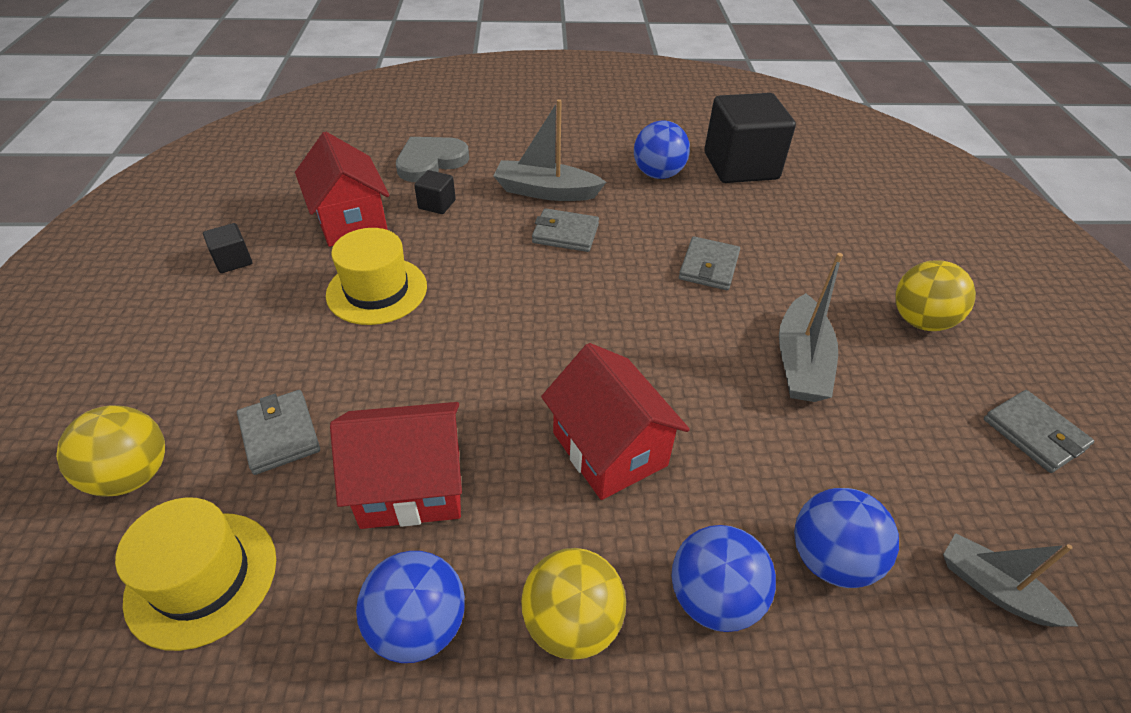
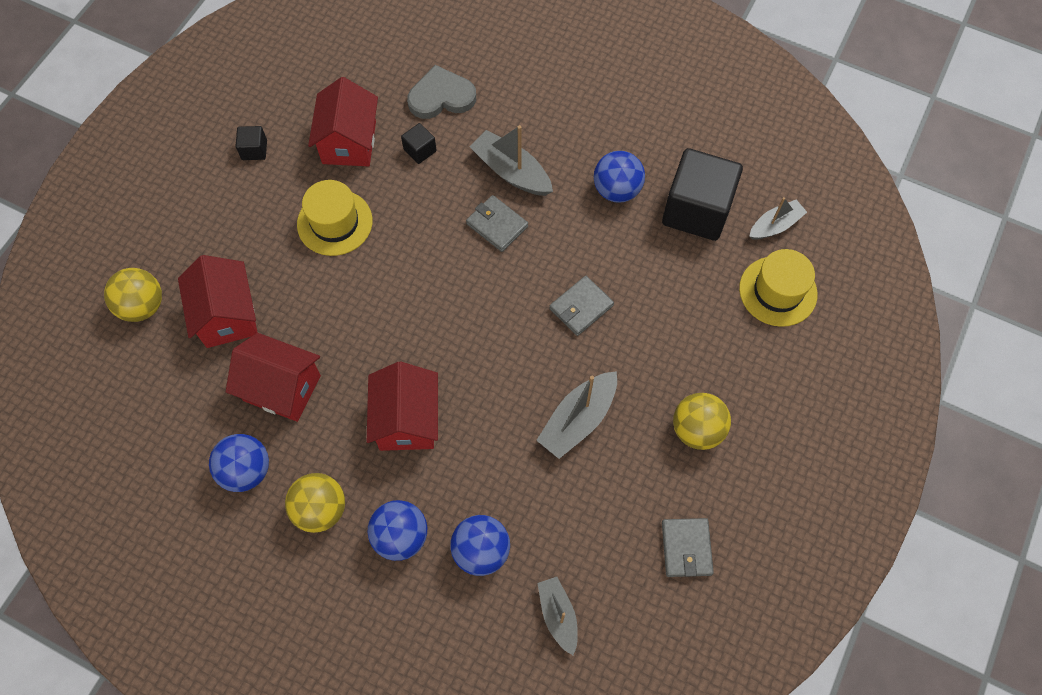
camera: 30 degrees right, 20 degrees up
yellow hat [115,497,276,651] -> yellow hat moved to [739,249,818,327]
grey wallet [237,390,320,475] -> red house [178,255,258,348]
none -> grey boat [749,197,807,240]

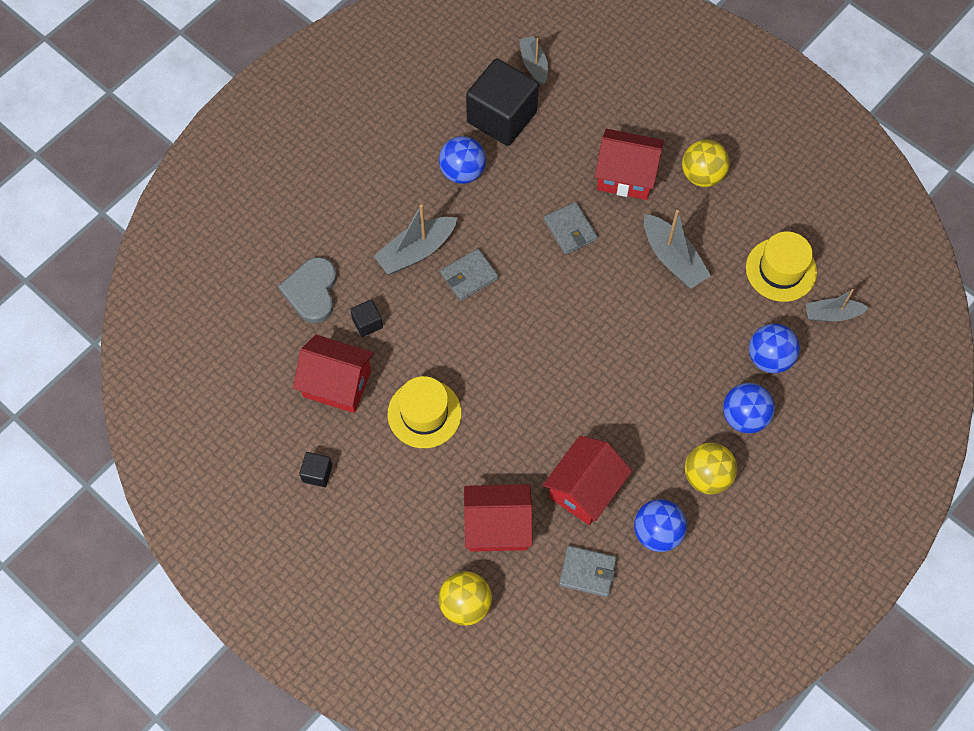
camera: 75 degrees left, 0 degrees up
red house [367,362,438,451] -> red house moved to [595,129,664,200]
grey wallet [662,518,714,577] -> grey wallet moved to [559,546,617,597]
yellow hat [739,249,818,327] -> yellow hat moved to [746,231,817,302]

